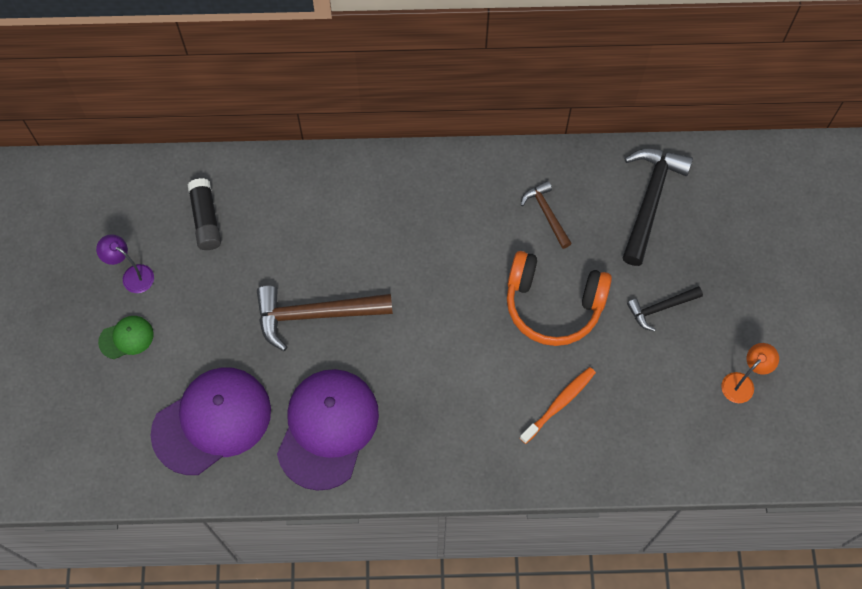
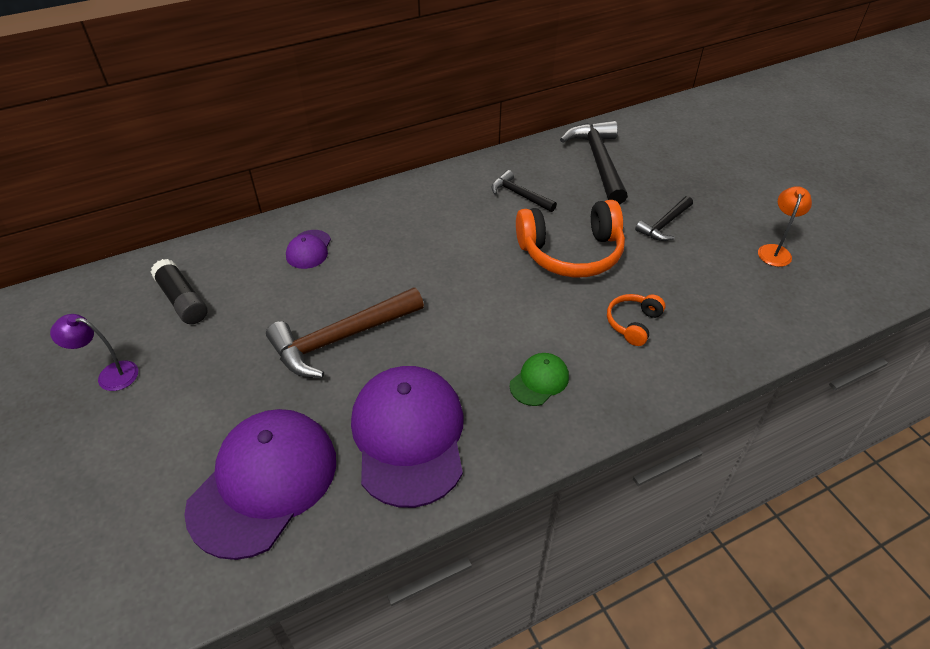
camera: 25 degrees left, 20 degrees down
green cap [98,316,154,359] -> green cap moved to [509,353,569,406]
orange toothbrush [520,367,596,444] -> orange headphones [607,294,666,346]
brown hammer [521,181,572,249] -> black hammer [492,170,557,212]
none -> purple cap [286,230,331,269]

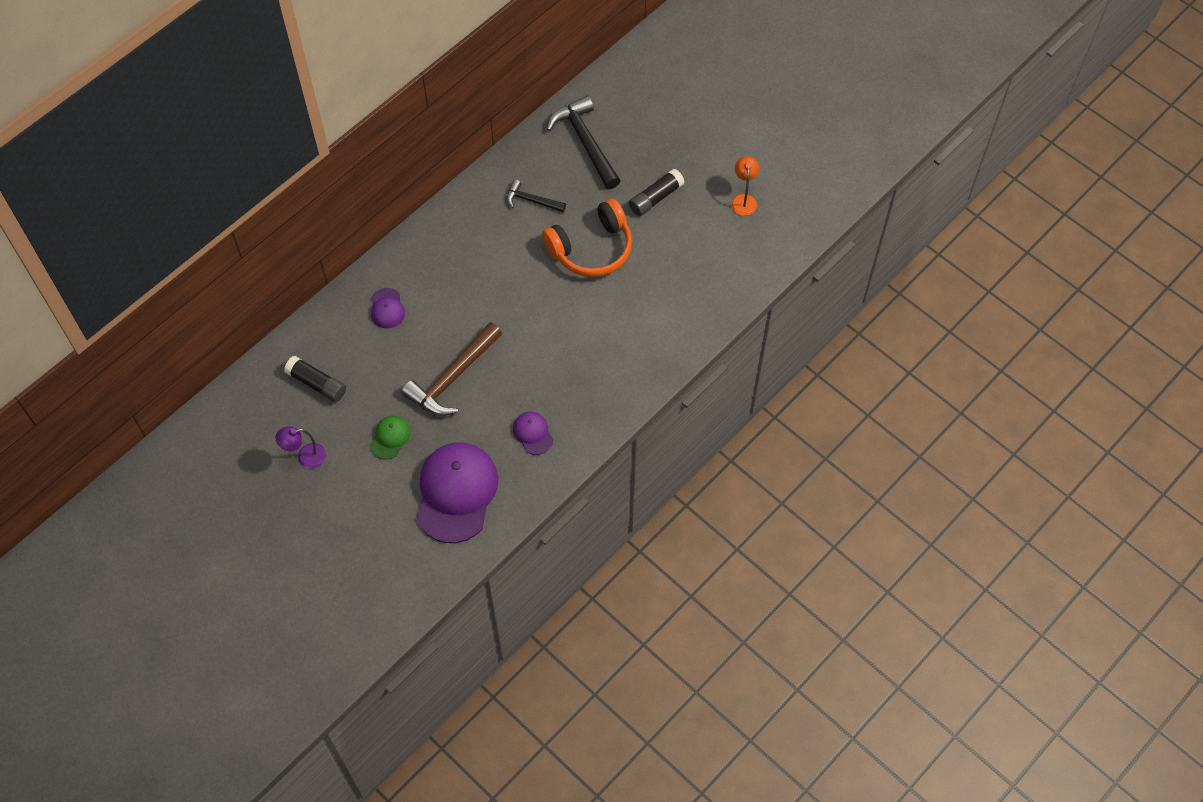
camera: 20 degrees left, 15 degrees up
purple cap [351,366,463,508] -> purple cap [513,412,553,455], size x0.46
green cap [509,353,569,406] -> green cap moved to [370,416,411,459]
orange headphones [607,294,666,346] -> none
black hammer [635,196,693,241] -> black glue stick [629,169,685,216]

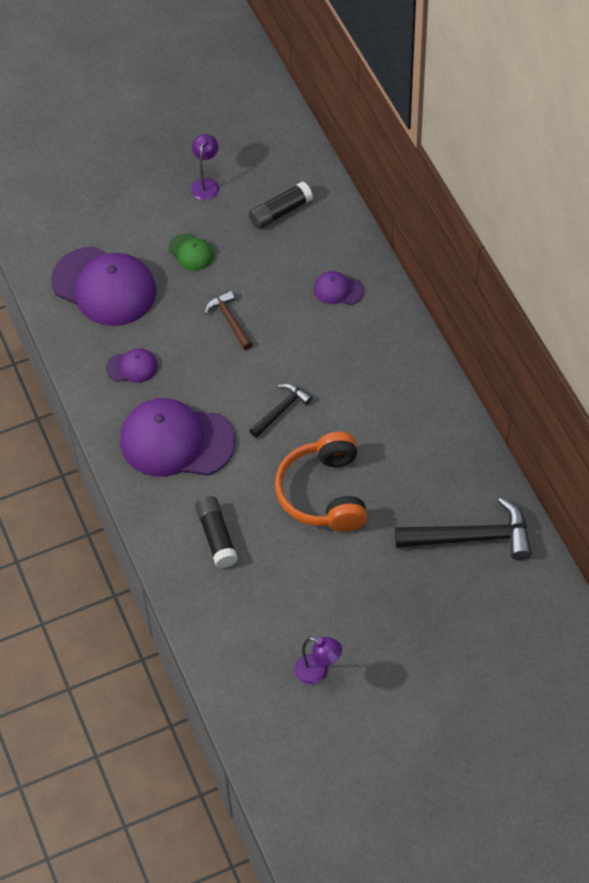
camera: 115 degrees right, 5 degrees down
brown hammer [401,322,502,416] -> brown hammer [204,291,253,350], size x0.56
black hammer [507,180,566,212] -> black hammer moved to [249,384,312,438]
black glue stick [629,169,685,216] -> black glue stick moved to [195,496,238,568]
orange lamp [731,156,760,216] -> purple lamp [295,637,342,684]
none -> purple cap [120,398,235,477]

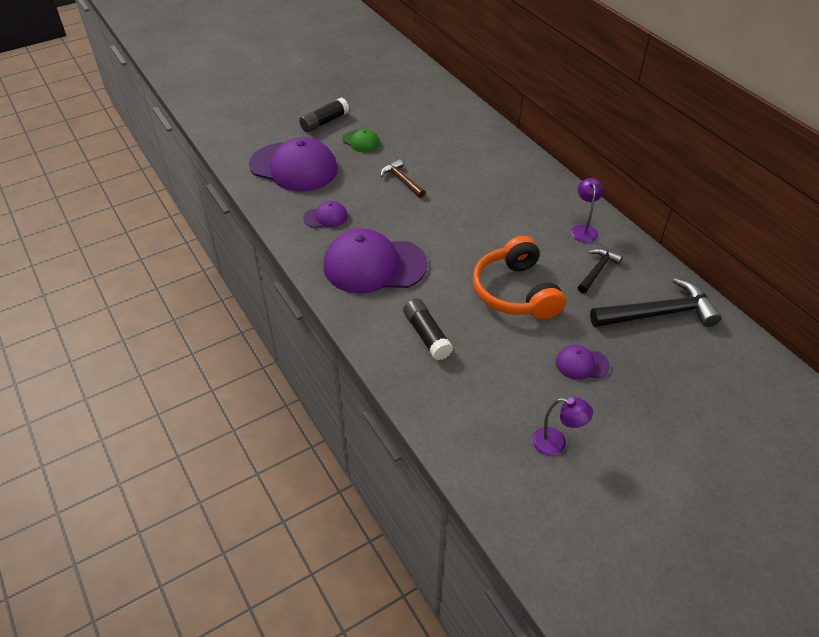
camera: 10 degrees left, 10 degrees down
purple lamp [191,134,219,200] -> purple lamp moved to [571,178,603,243]
black glue stick [249,182,313,229] -> black glue stick moved to [299,98,349,133]
black hammer [249,384,312,438] -> black hammer moved to [578,248,623,293]
purple cap [314,271,364,305] -> purple cap moved to [556,345,610,380]

